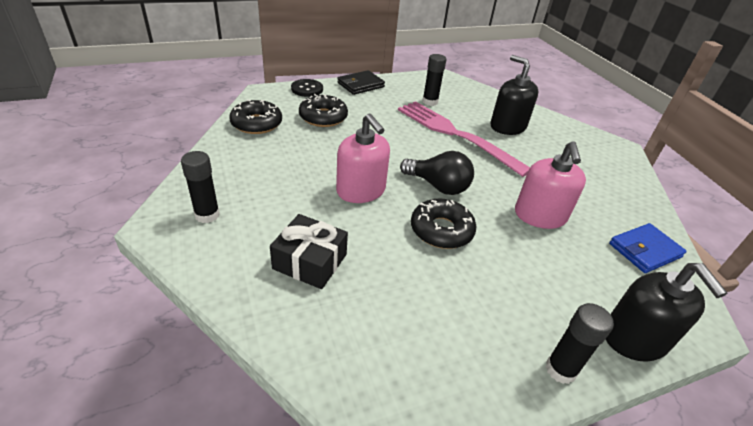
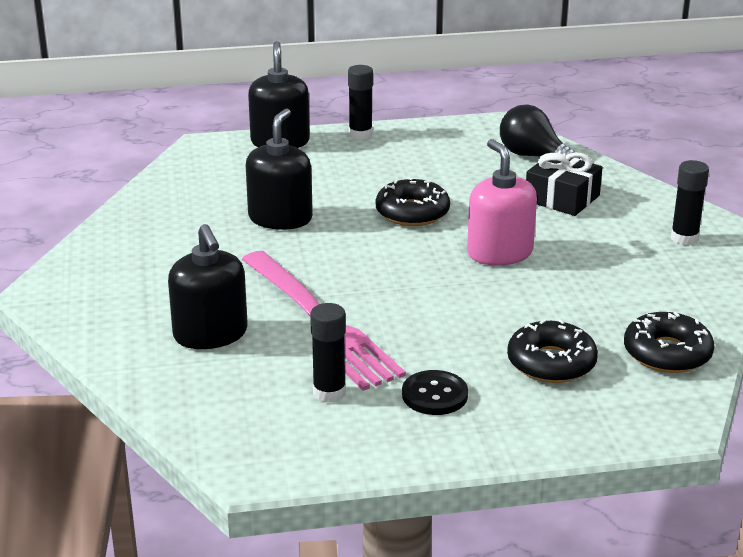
camera: 165 degrees left, 10 degrees down
black button [291,79,323,97] -> black button moved to [402,370,468,415]
black wallet [337,70,385,95] -> none
black light bulb [400,151,474,195] -> black light bulb moved to [500,105,580,159]
pink soap dispenser [515,141,586,229] -> black soap dispenser [246,108,313,230]
blue wallet [609,223,687,273] -> none

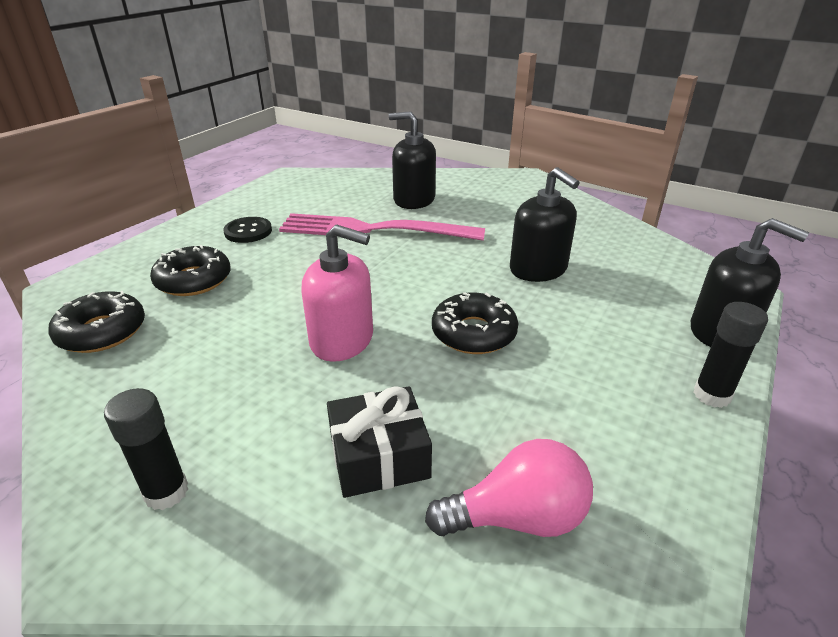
camera: 130 degrees right, 5 degrees up
black glue stick [310,303,346,403] -> none
black light bulb [500,105,580,159] -> pink light bulb [425,439,593,537]

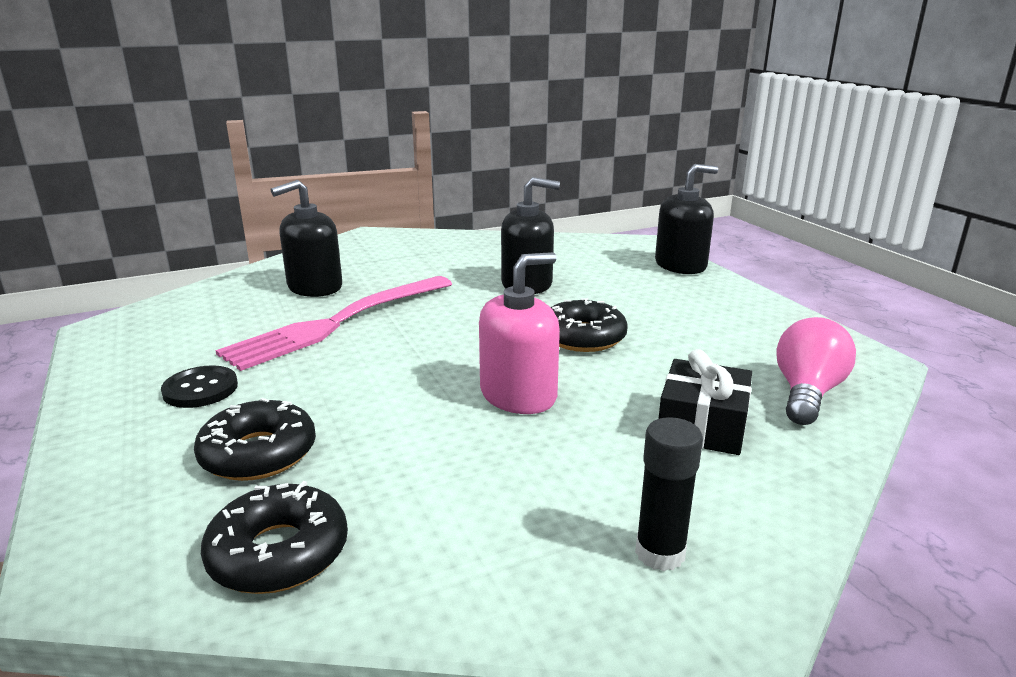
camera: 55 degrees left, 10 degrees down
black glue stick [693,302,768,408] -> none

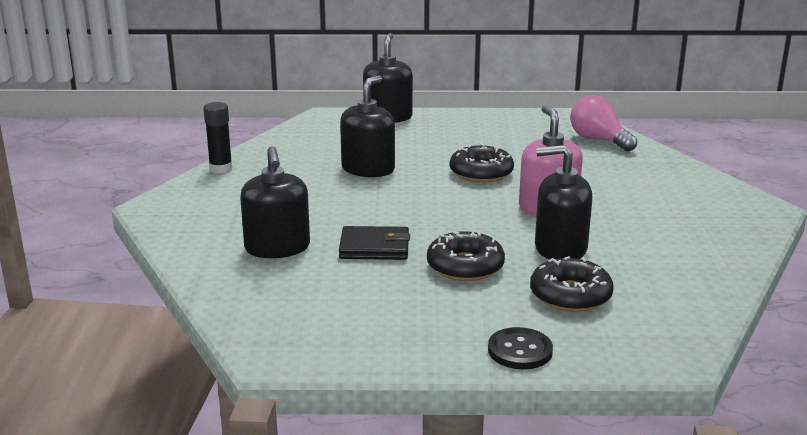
camera: 65 degrees left, 0 degrees up
black button [161,365,238,408] -> black button moved to [488,327,553,369]
black donut [201,481,348,594] -> black donut moved to [427,231,505,281]
pink fork [215,276,452,371] -> black wallet [339,226,410,260]
black glue stick [635,417,703,571] -> black glue stick moved to [204,102,233,173]
black gift [659,349,752,455] -> none
none -> black soap dispenser [535,145,592,259]

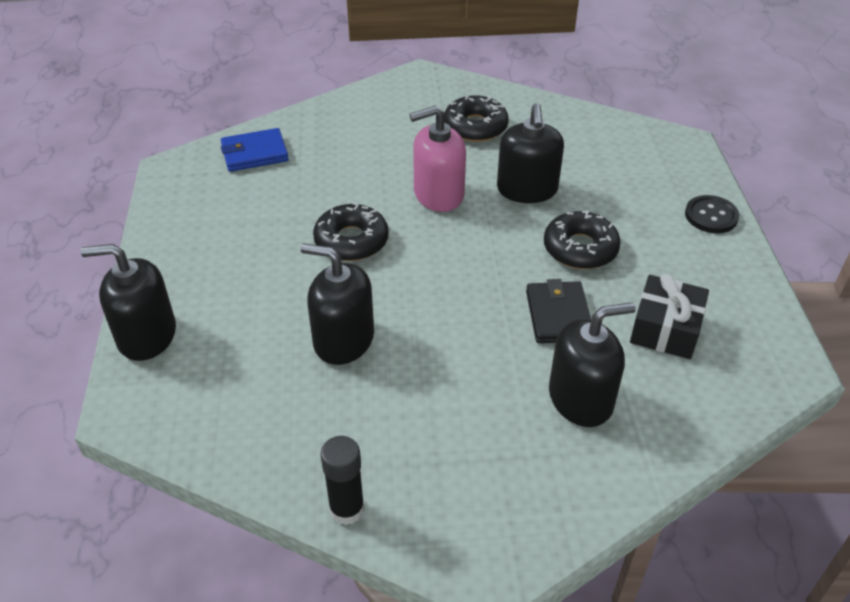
camera: 95 degrees left, 20 degrees up
black donut [530,256,614,312] -> black donut moved to [444,95,509,142]
pink light bulb [570,95,637,152] -> blue wallet [221,128,289,172]
none -> black gift [630,274,709,359]

